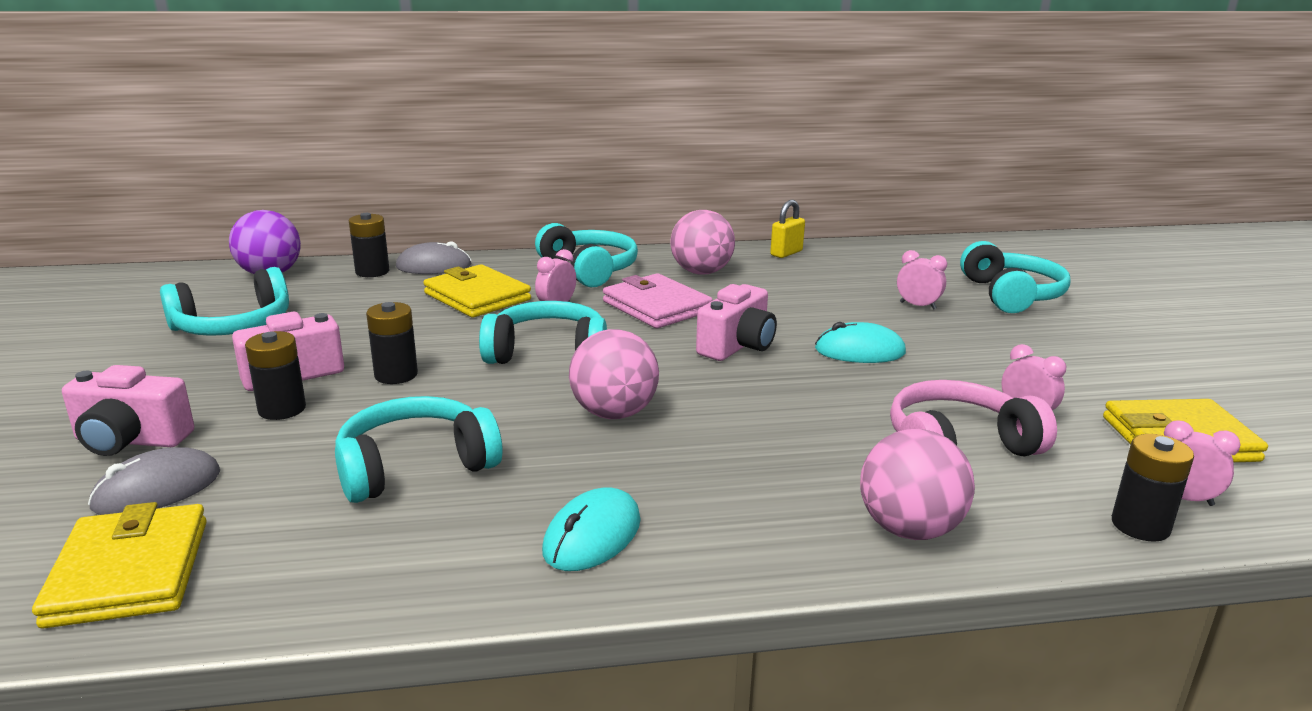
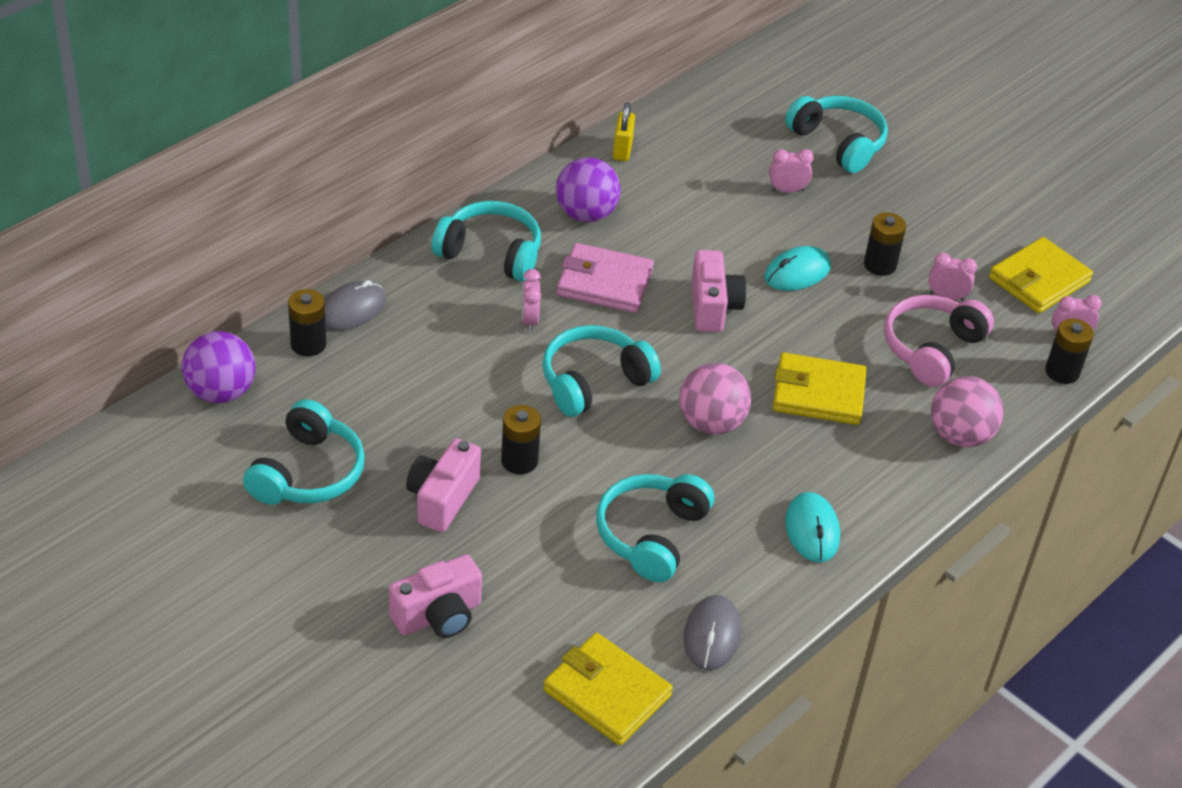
camera: 40 degrees left, 20 degrees up
grey mouse [88,447,220,515] -> grey mouse moved to [683,595,741,670]
black battery [245,331,306,420] -> black battery moved to [864,212,906,276]
yellow wallet [423,264,531,318] -> yellow wallet moved to [773,352,867,425]
pink ball [671,210,735,275] -> purple ball [556,157,621,222]

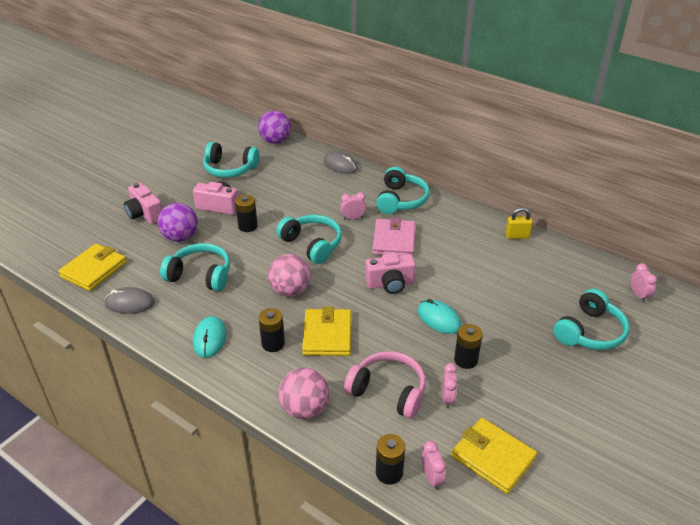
camera: 85 degrees right, 5 degrees down
black battery [288,289,326,356] -> black battery moved to [259,308,285,352]
purple ball [556,157,621,222] -> purple ball moved to [158,203,198,242]
pink clock [769,149,814,193] -> pink clock moved to [631,263,657,303]
turquoise mouse [785,492,840,562] -> turquoise mouse turned 75 degrees counterclockwise [193,316,226,358]

